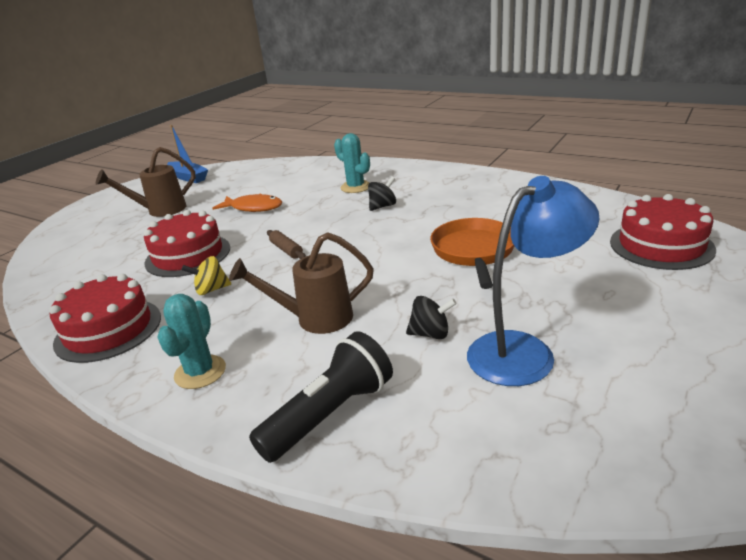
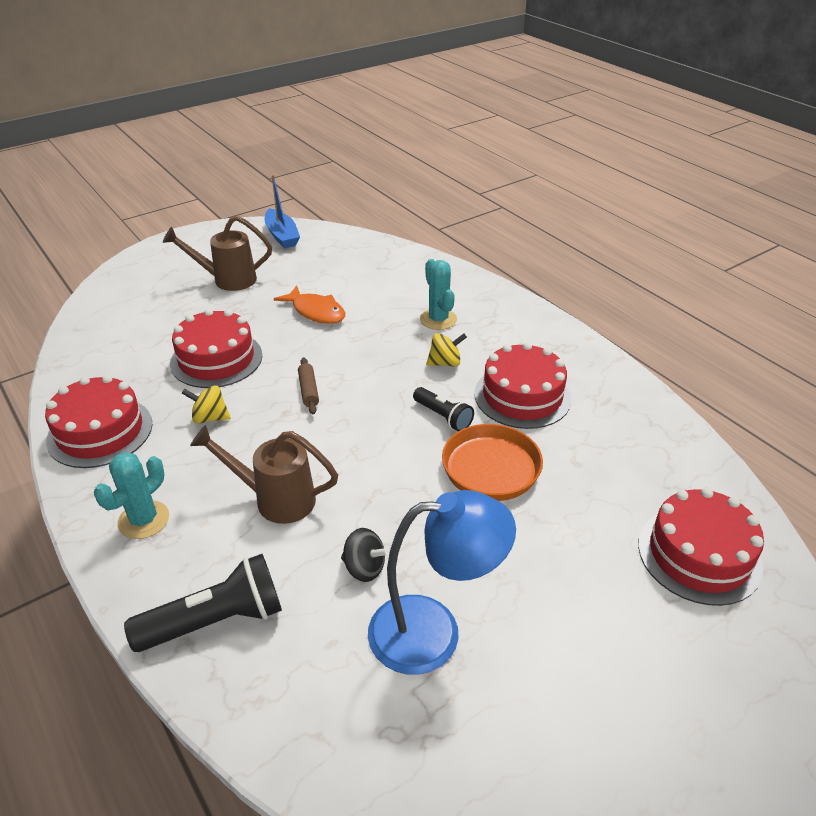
camera: 20 degrees right, 10 degrees up
black spinning top [368,177,396,211] -> yellow spinning top [426,333,467,367]
none -> black flashlight [413,387,474,431]
none -> red cake [474,342,571,429]

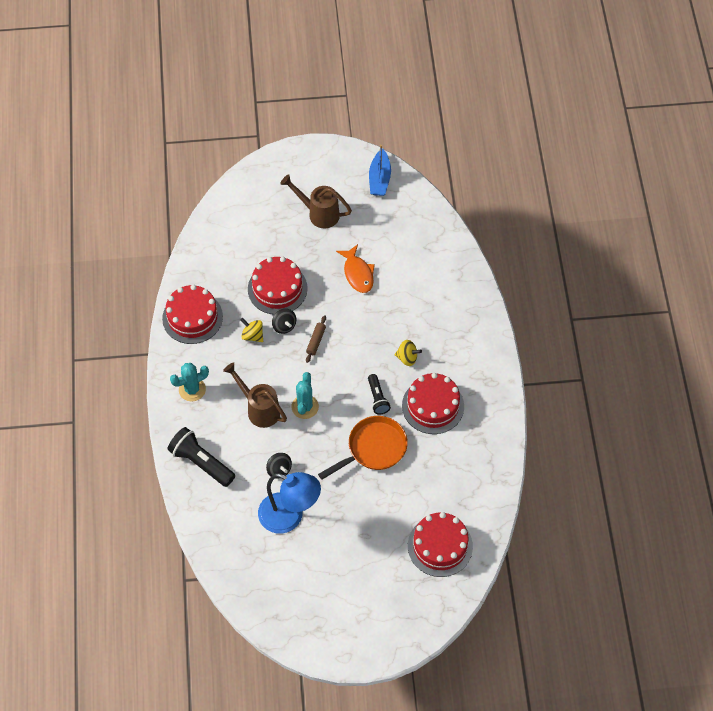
camera: 30 degrees right, 20 degrees up
black flashlight [124,554,282,652] -> black flashlight turned 150 degrees counterclockwise [167,427,235,487]
turquoise cactus [420,259,457,330] -> turquoise cactus moved to [291,372,319,419]
none -> black spinning top [272,309,296,334]

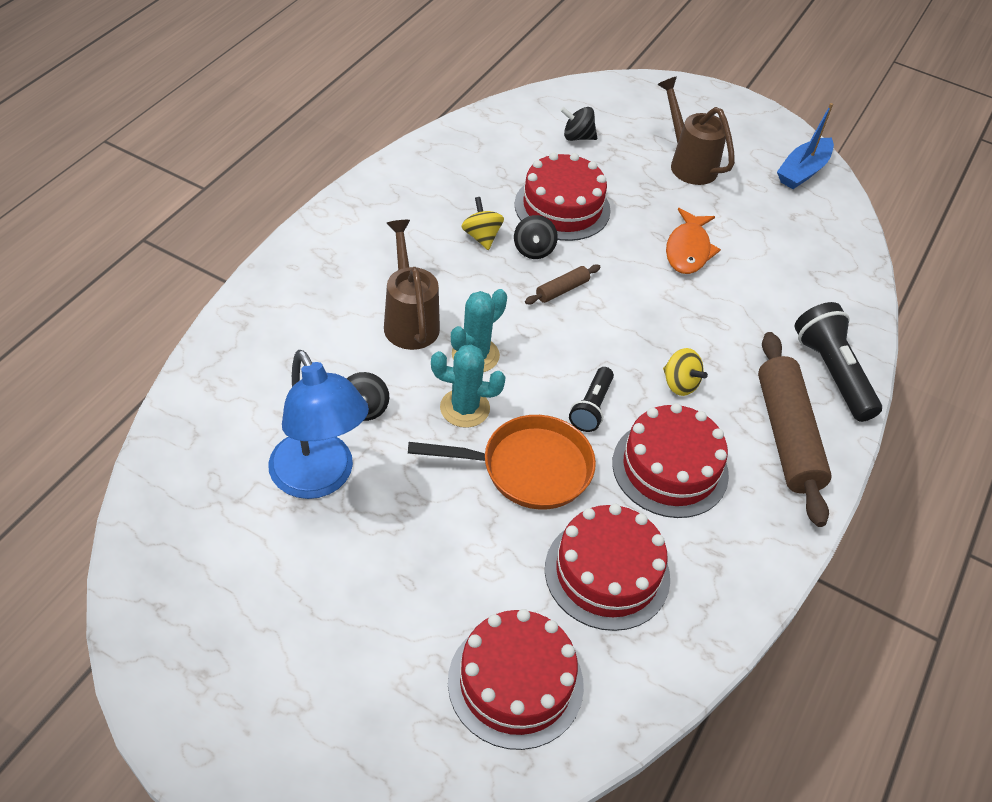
camera: 30 degrees right, 10 degrees down
red cake [162,285,223,344] -> red cake moved to [545,504,670,631]
black flashlight [167,427,235,487] -> black flashlight moved to [795,302,882,422]
turquoise cactus [170,363,209,401] -> turquoise cactus moved to [431,345,506,428]
none -> black spinning top [560,107,597,141]
none -> brown rolling pin [758,332,832,527]

